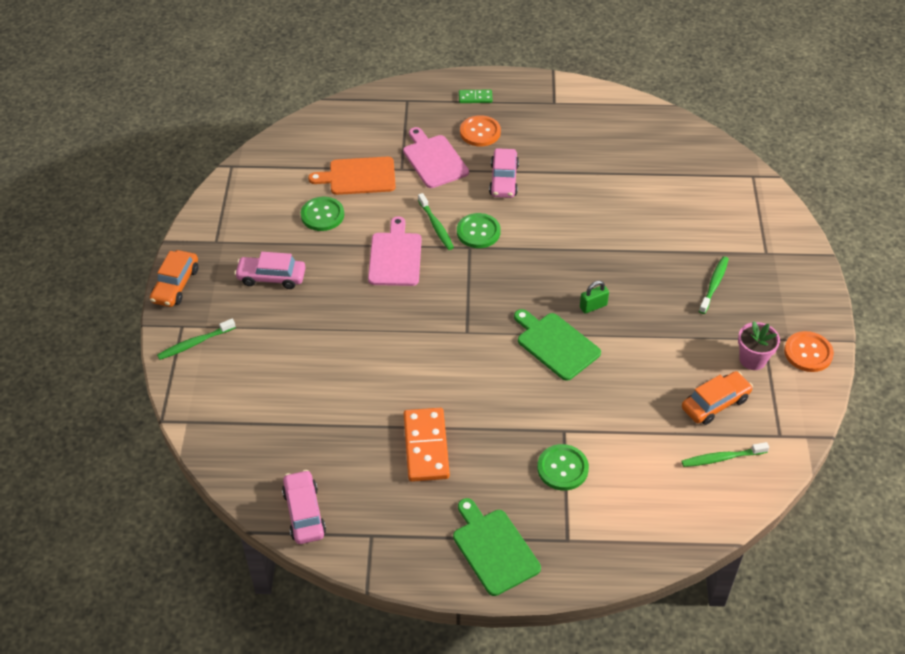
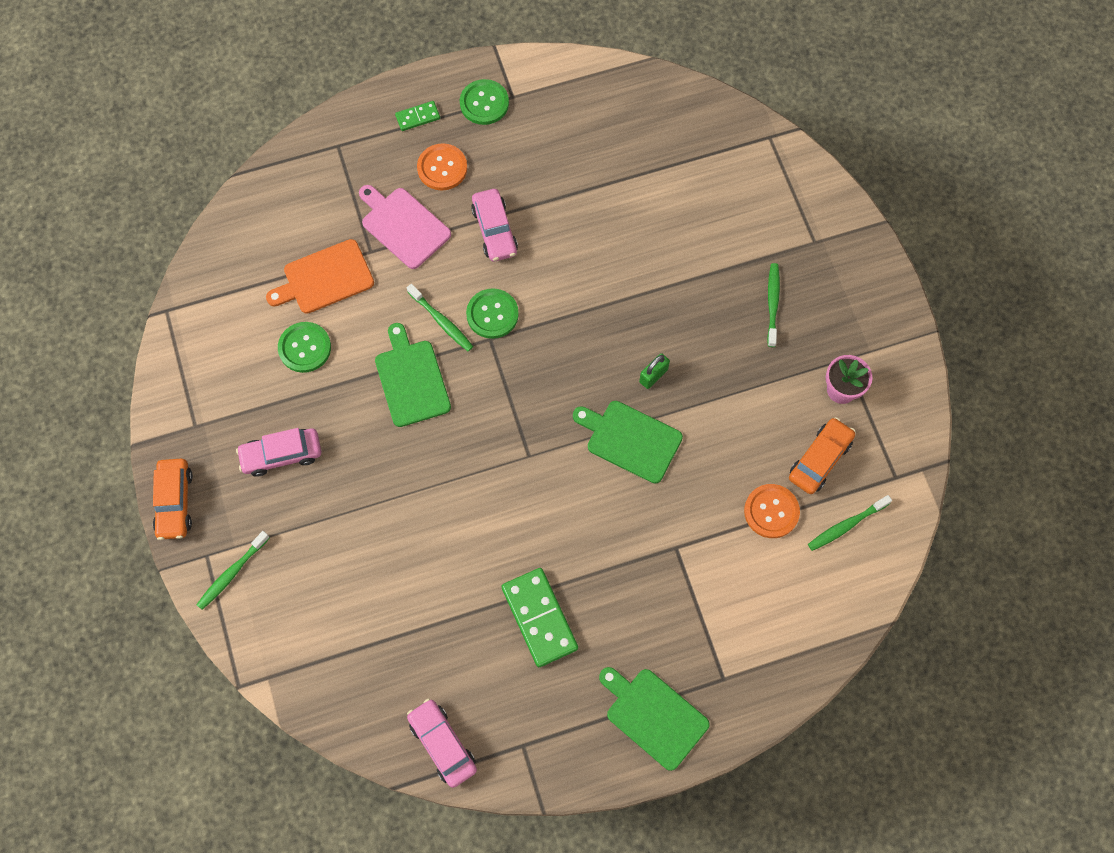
camera: 20 degrees left, 20 degrees up
pink cutting board [368,216,422,286] -> green cutting board [375,323,451,427]
orange domino [404,408,450,482] -> green domino [502,568,578,667]
green button [537,444,589,491] -> green button moved to [460,79,509,125]
orange button [784,331,834,372] -> orange button moved to [744,484,800,538]

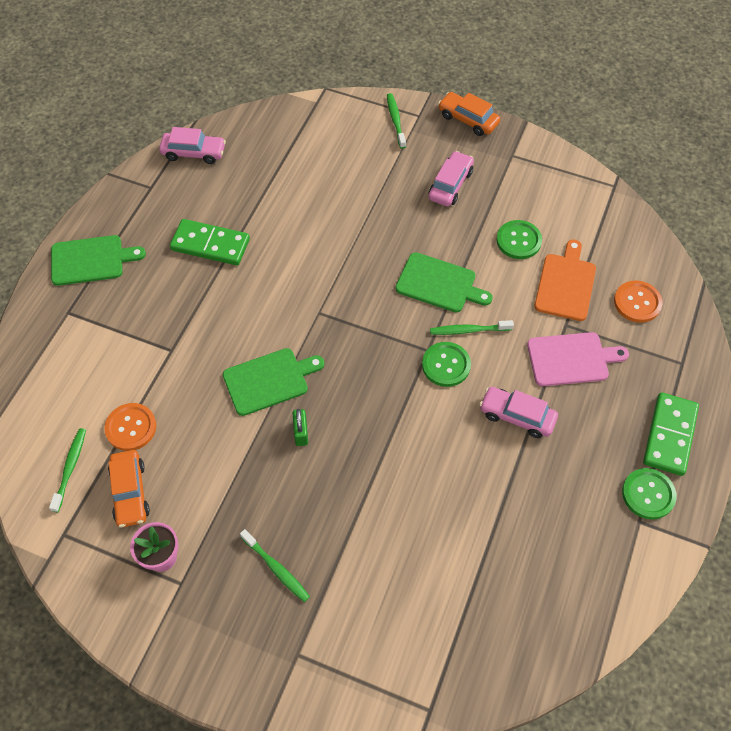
camera: 130 degrees right, 10 degrees down
green domino [395,101,440,131] -> green domino [643,392,699,476], size x1.93
orange button [417,143,467,191] -> orange button moved to [614,281,662,323]

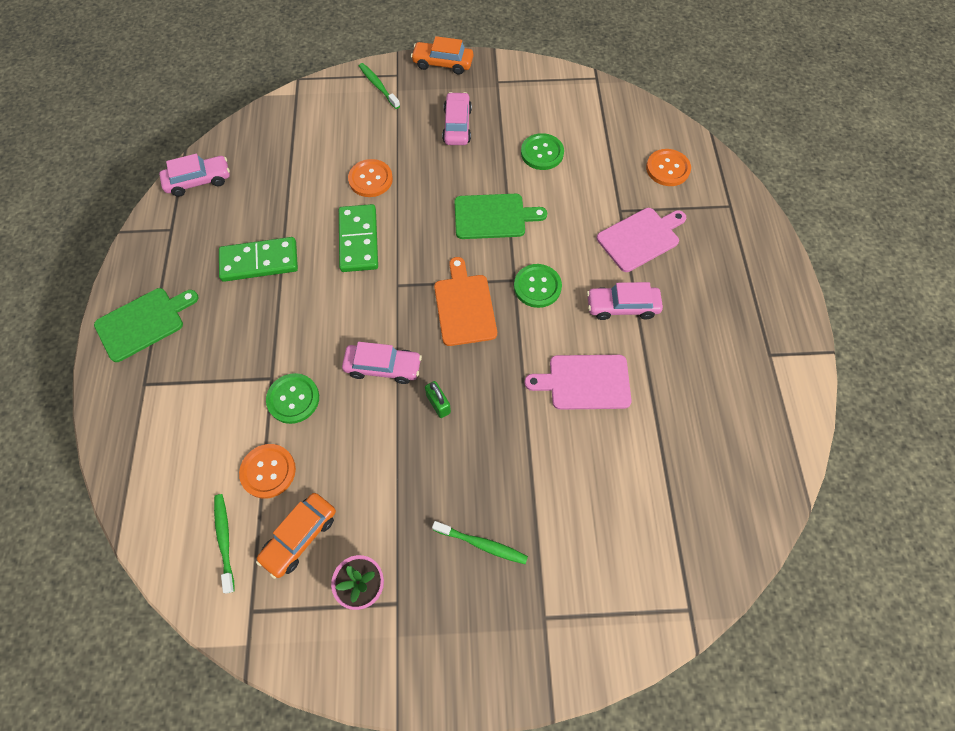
camera: 25 degrees left, 5 degrees up
orange car [108,450,150,527] -> orange car turned 75 degrees clockwise [256,493,336,579]
green cutting board [223,348,325,416] -> pink car [342,342,422,384]
green toothbrush [430,320,514,335] -> none
orange cutting board [534,240,596,321] -> orange cutting board moved to [434,257,497,346]
green button [622,468,677,520] -> green button moved to [266,373,319,424]
green domino [643,392,699,476] -> green domino moved to [339,204,378,272]
none -> orange button [348,159,393,197]
none -> pink cutting board [524,355,632,410]

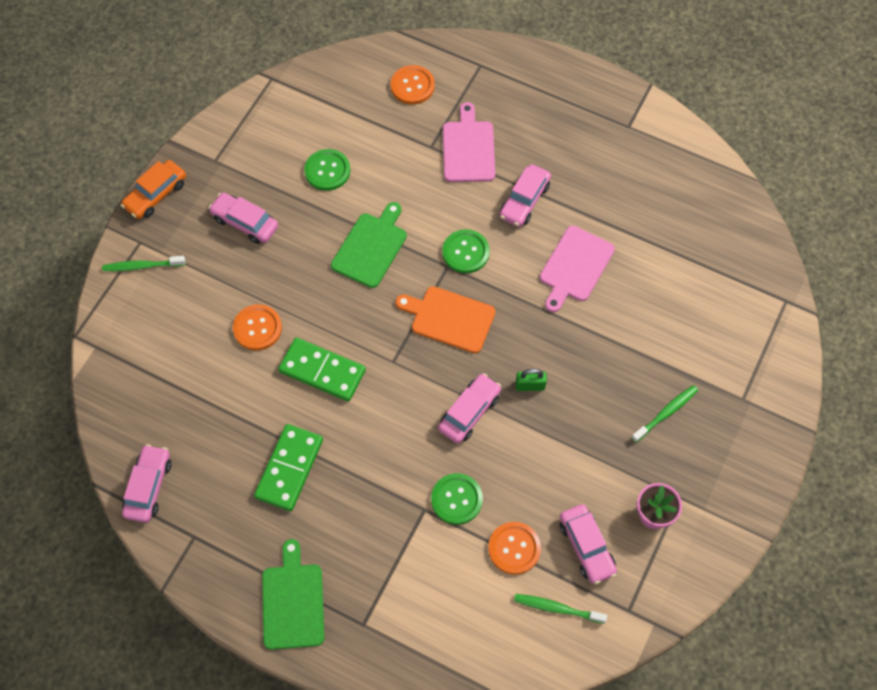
camera: 60 degrees left, 0 degrees up
orange car [256,493,336,579] -> pink car [560,504,617,584]

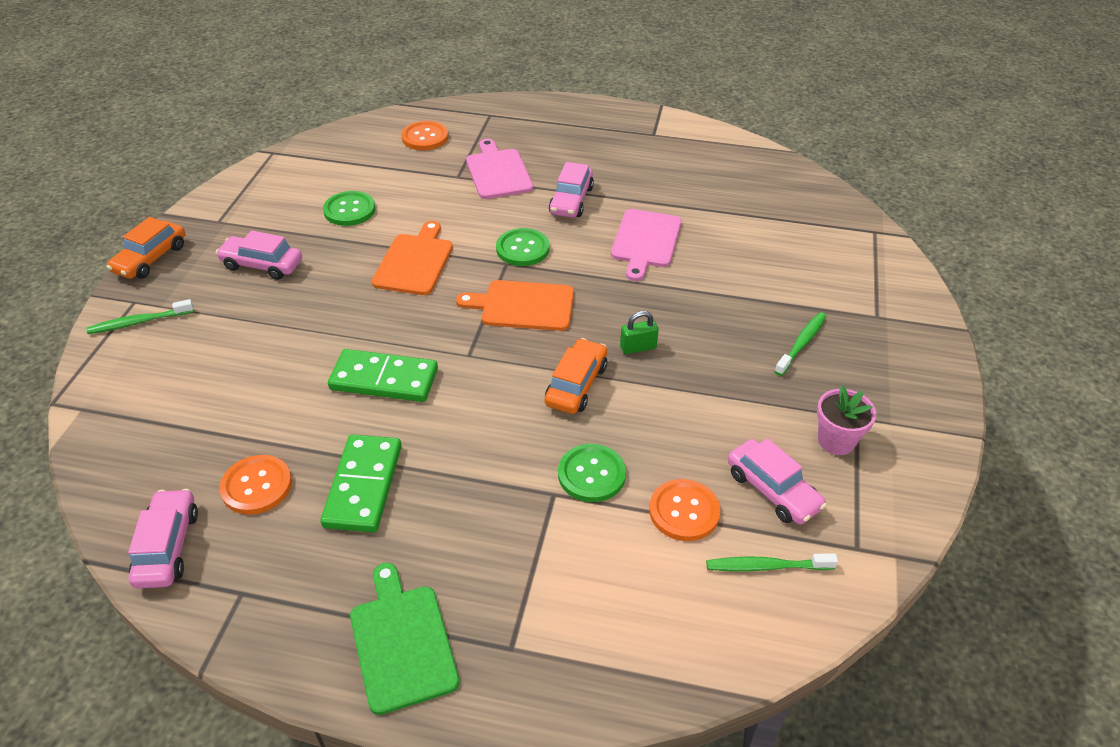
camera: 15 degrees left, 20 degrees down
orange button [233,304,282,351] -> orange button moved to [220,455,292,515]
green cutting board [331,202,407,288] -> orange cutting board [372,221,453,295]
pink car [438,373,501,444] -> orange car [545,338,607,414]

